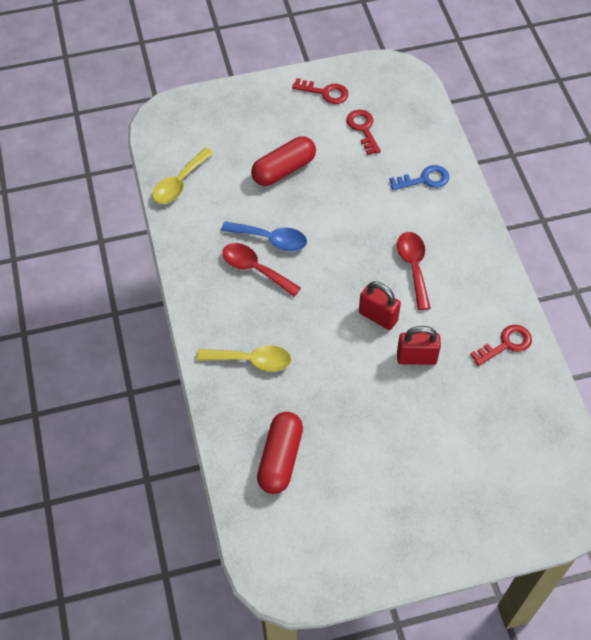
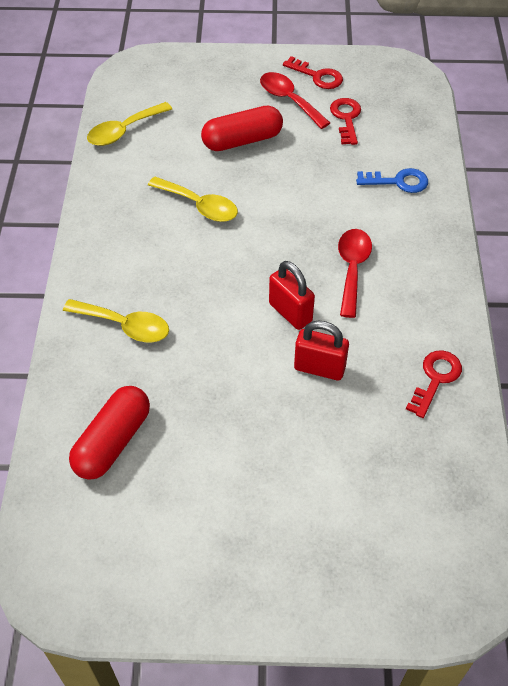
camera: 15 degrees right, 5 degrees down
blue spoon [221,221,307,251] -> yellow spoon [148,177,238,222]
red spoon [222,243,301,297] -> red spoon moved to [260,72,330,129]
red key [470,325,532,366] -> red key turned 45 degrees counterclockwise [406,350,462,418]

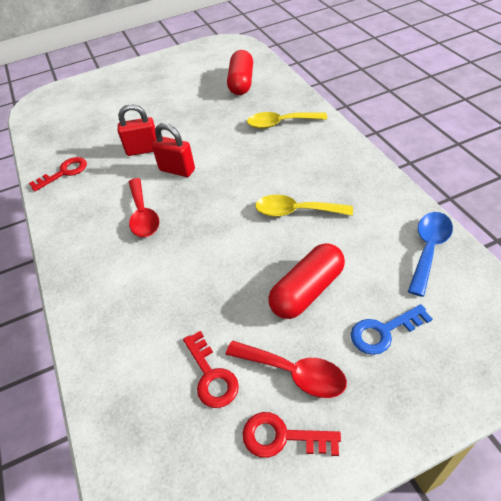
camera: 160 degrees right, 5 degrees down
yellow spoon [87,102,172,146] -> blue spoon [408,212,453,297]
blue key [356,168,428,193] -> blue key moved to [351,304,432,355]
red key [406,350,462,418] -> red key turned 135 degrees counterclockwise [29,157,87,192]

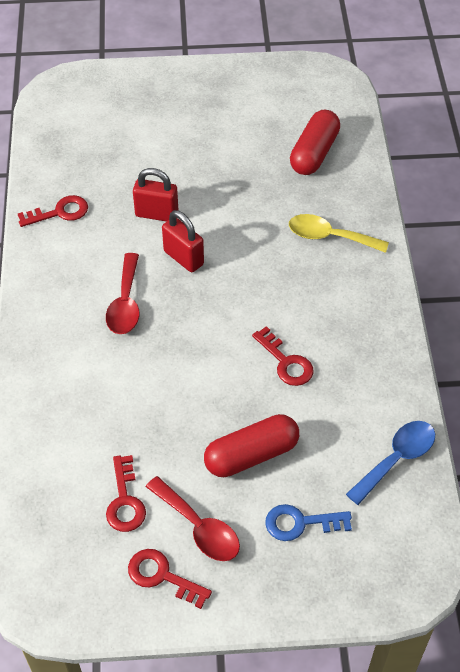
camera: 15 degrees right, 5 degrees up
yellow spoon [255,195,353,217] -> red key [252,326,314,386]

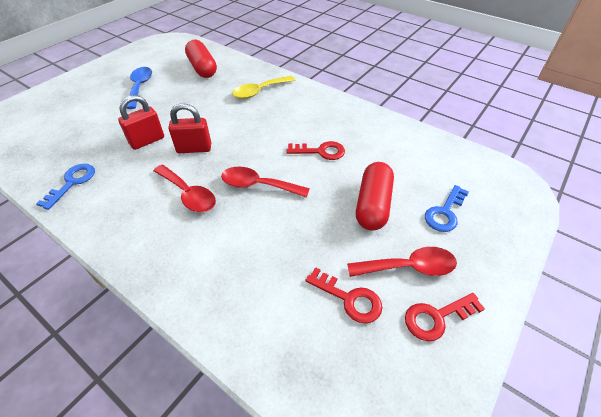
camera: 50 degrees left, 5 degrees down
red key [18,195,88,227] -> blue key [36,164,95,210]
blue spoon [346,421,435,505] -> blue spoon moved to [126,67,152,109]
none -> red spoon [221,167,310,198]

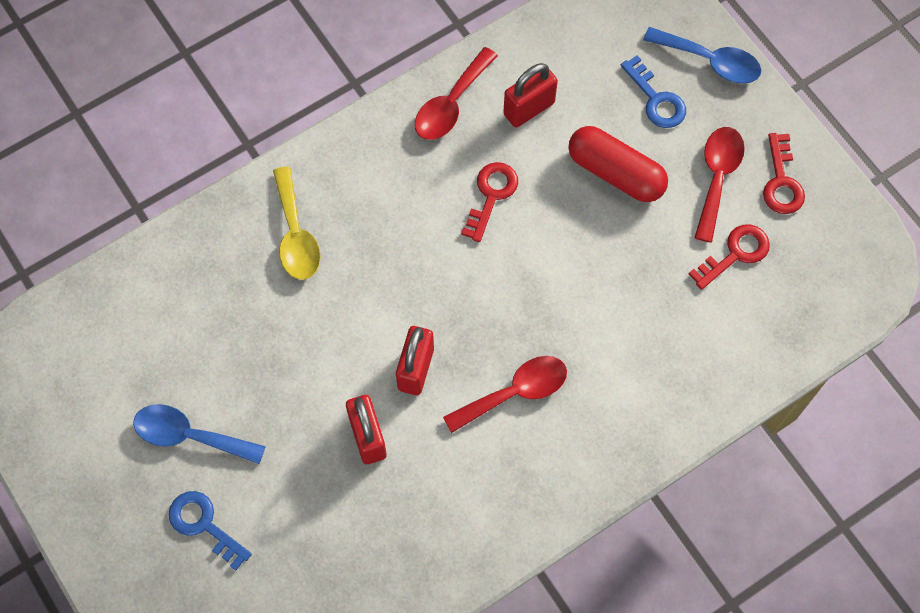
camera: 70 degrees left, 20 degrees up
blue key [36,164,95,210] -> blue key moved to [169,491,252,571]
red capsule [185,40,217,78] -> none
red spoon [221,167,310,198] -> red spoon moved to [415,47,498,140]
none -> red padlock [503,63,558,128]
none -> blue spoon [643,27,761,84]

